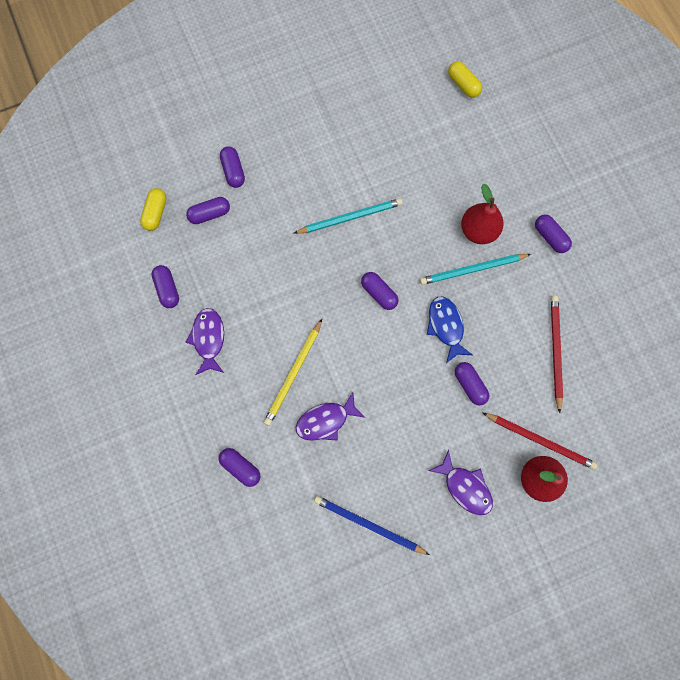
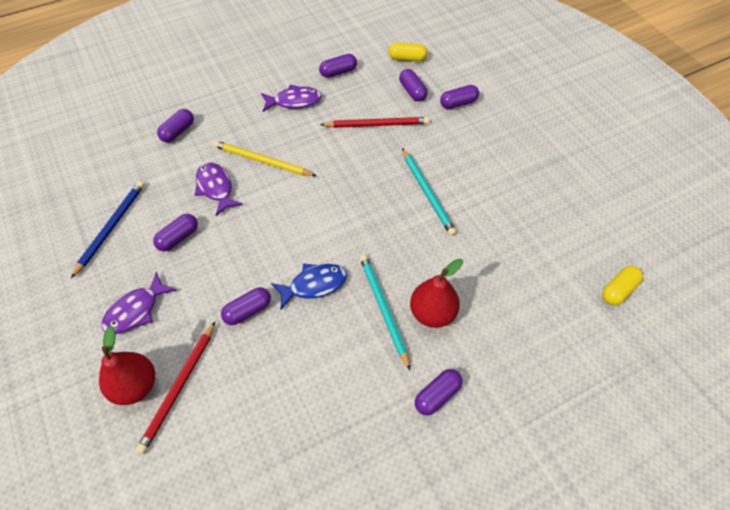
camera: 85 degrees right, 20 degrees down
purple capsule [361,272,398,310] -> purple capsule moved to [153,214,198,251]
red pencil [551,296,563,413] -> red pencil moved to [320,117,430,128]

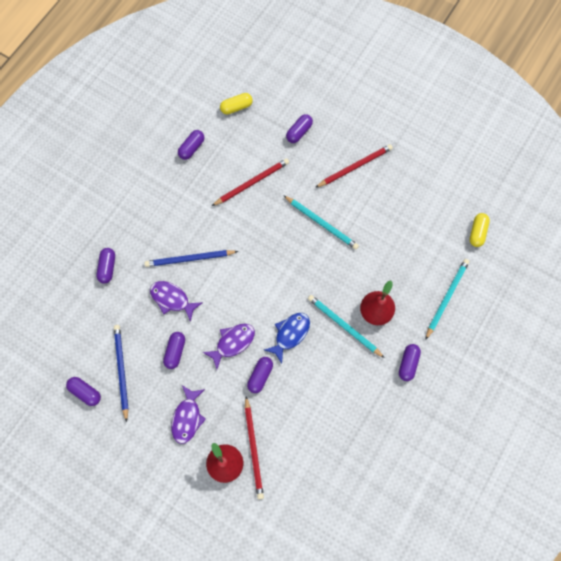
camera: 30 degrees left, 15 degrees up
yellow pencil [213,141,316,176] -> blue pencil [144,250,238,267]
purple fish [261,85,322,112] -> purple fish moved to [203,324,255,369]
purple capsule [399,69,428,102] -> purple capsule moved to [66,377,101,406]
none -> red pencil [315,144,393,188]
none -> turquoise pencil [425,259,469,340]

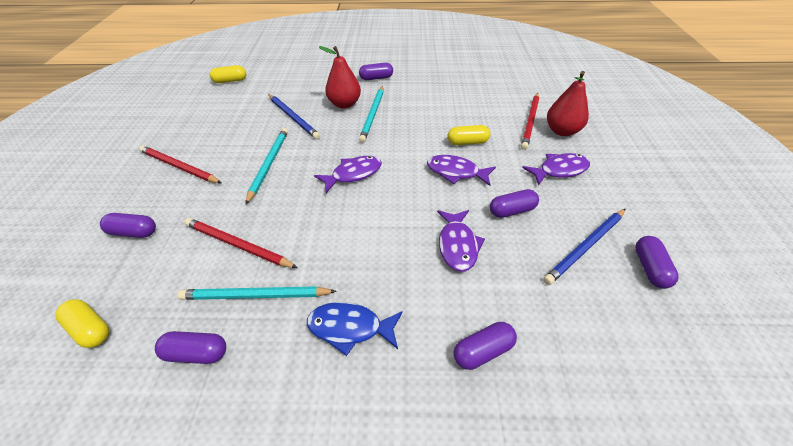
camera: 120 degrees left, 25 degrees down
blue pencil [144,250,238,267] -> blue pencil moved to [269,94,320,139]
red pencil [245,397,264,499] -> red pencil turned 150 degrees clockwise [521,93,539,150]
purple capsule [247,357,273,393] -> yellow capsule [448,125,490,145]
blue fish [264,313,310,364] -> blue fish moved to [307,302,403,356]
turquoise pencil [425,259,469,340] -> turquoise pencil moved to [178,286,337,300]
none -> purple fish [314,156,382,193]

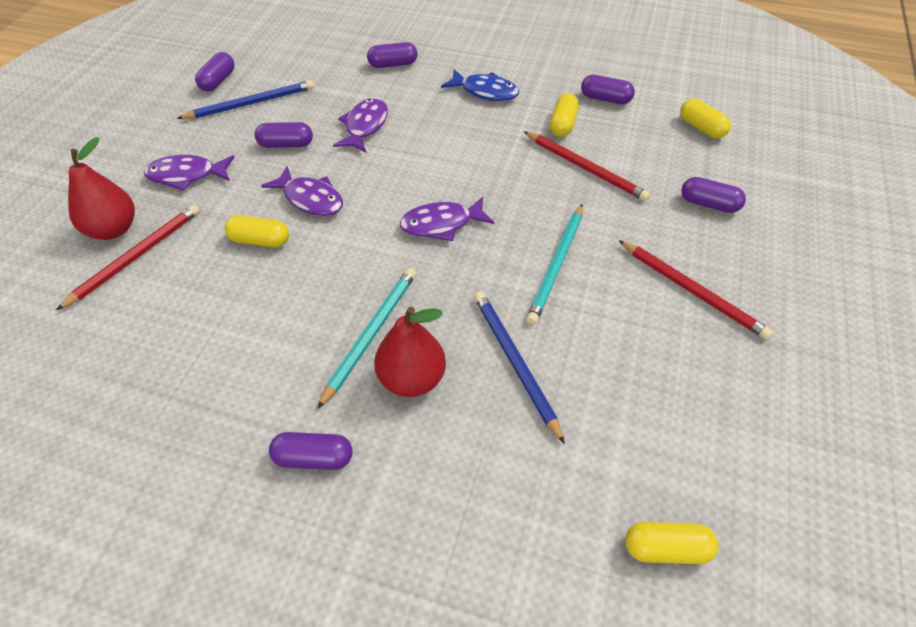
camera: 165 degrees left, 5 degrees up
turquoise pencil [178,286,337,300] -> yellow capsule [550,93,579,137]

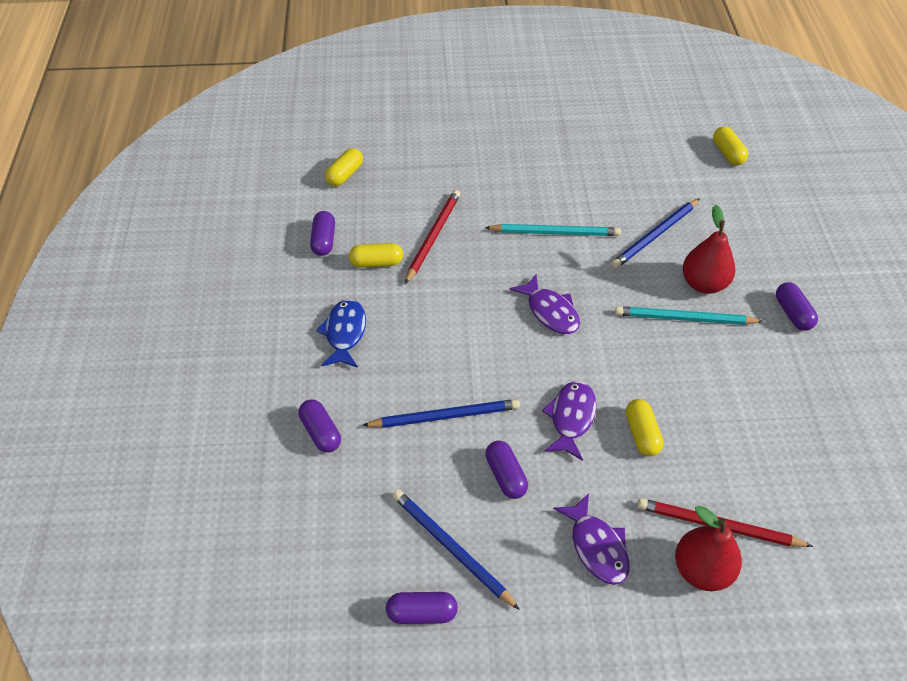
camera: 110 degrees left, 0 degrees up
purple fish [333,98,388,153] -> blue pencil [362,399,520,428]
red pencil [618,240,773,340] -> none
purple capsule [681,177,746,213] -> none

